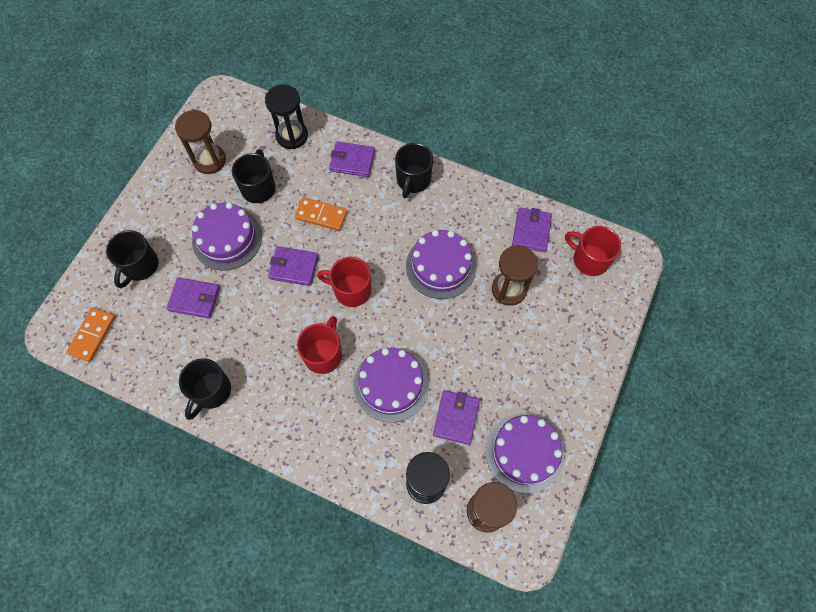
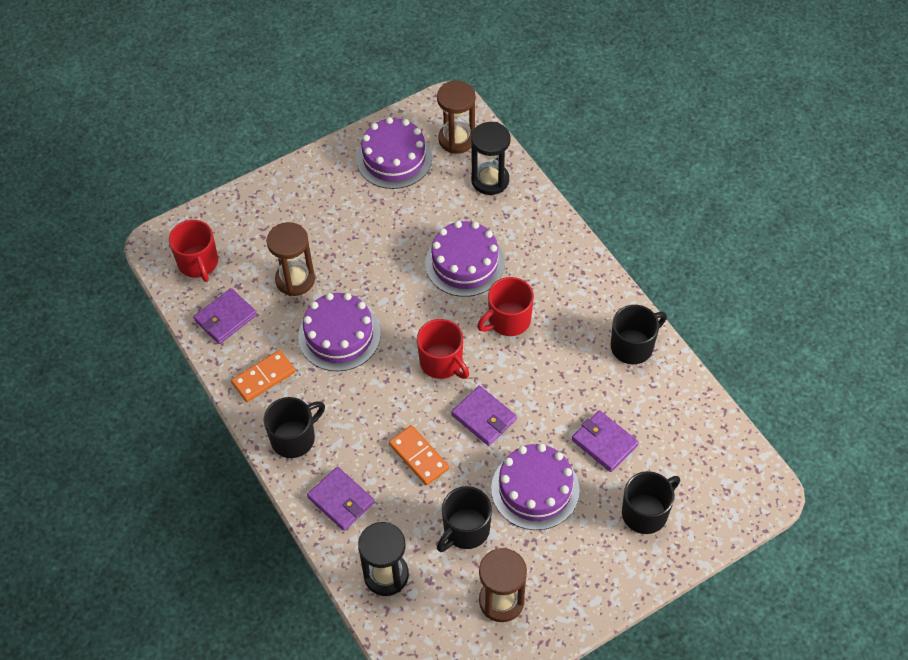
camera: 145 degrees left, 10 degrees down
orange domino [66,307,115,362] -> orange domino moved to [231,350,296,402]
purple wallet [433,390,480,445] -> none

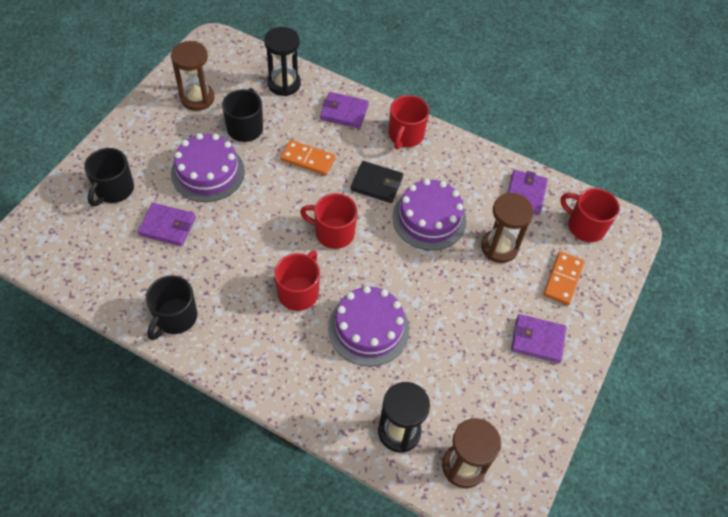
camera: 145 degrees right, 0 degrees up
orange domino [231,350,296,402] -> orange domino moved to [543,251,584,305]
black mug [264,397,325,458] -> red mug [389,95,429,149]
purple cake [356,117,432,189] -> none
purple wallet [451,386,517,446] -> purple wallet moved to [511,314,566,363]
none -> black wallet [350,161,403,203]

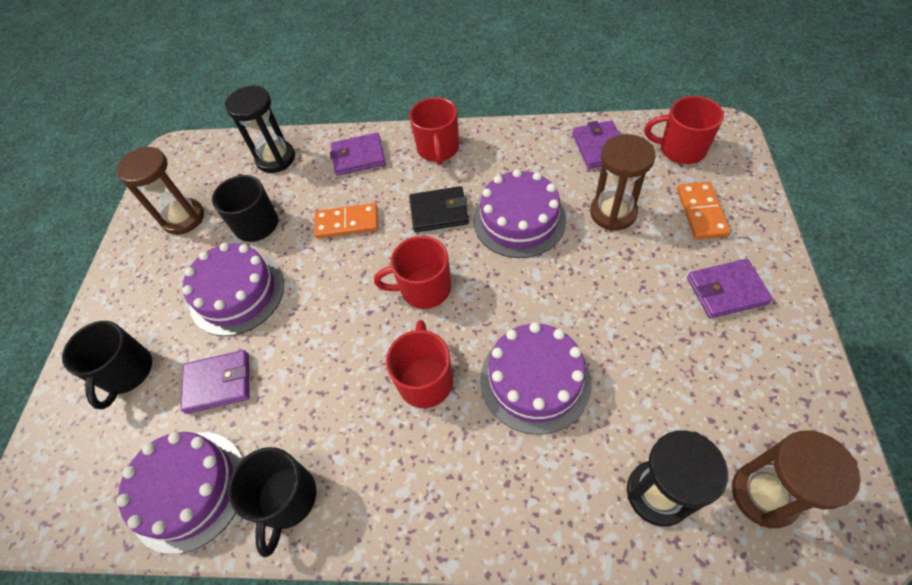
camera: 15 degrees left, 0 degrees up
none -> purple cake [116,432,243,554]

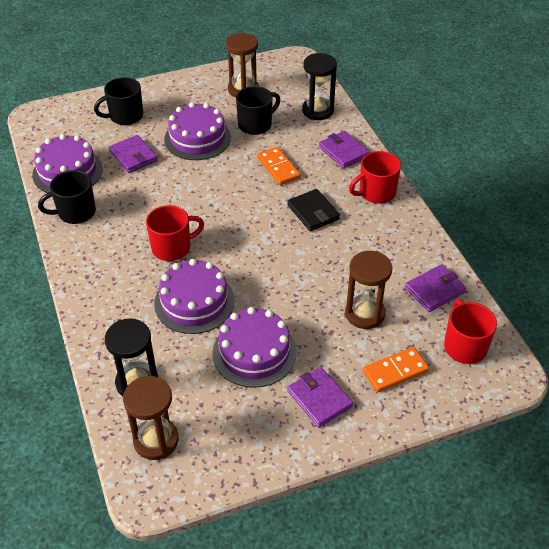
camera: 60 degrees right, 10 degrees down
red mug [374,236,451,309] -> none
purple cake [474,169,566,258] -> purple cake moved to [212,307,297,388]

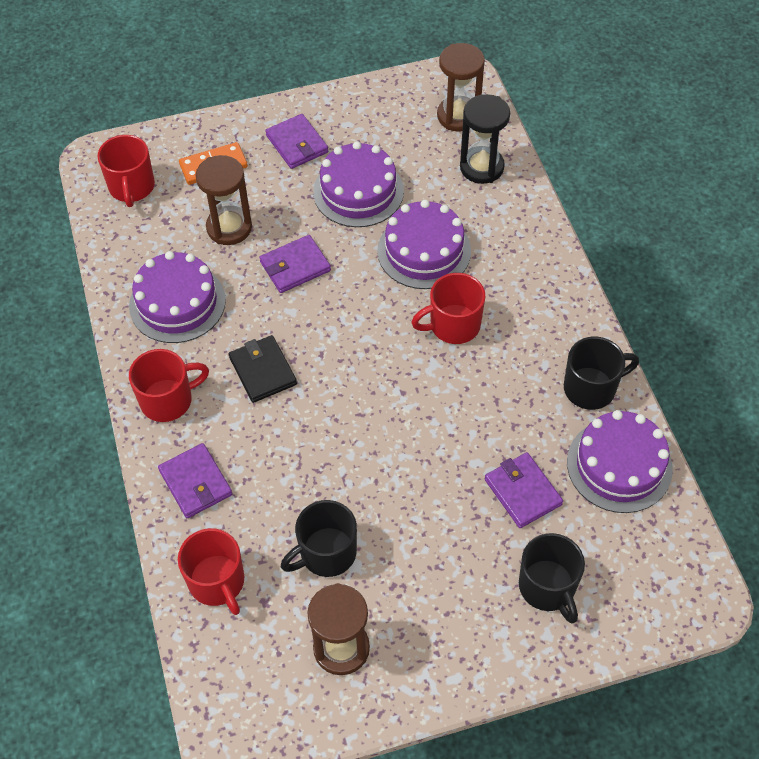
camera: 175 degrees left, 10 degrees up
black mug [94,77,143,125] -> black mug turned 90 degrees clockwise [519,533,585,624]
purple cake [164,102,231,160] -> purple cake moved to [129,251,226,343]
orange domino [257,147,301,185] -> none
black hourglass [302,53,337,120] -> red mug [178,528,244,615]
purple wallet [405,264,467,312] -> purple wallet moved to [259,235,331,293]

